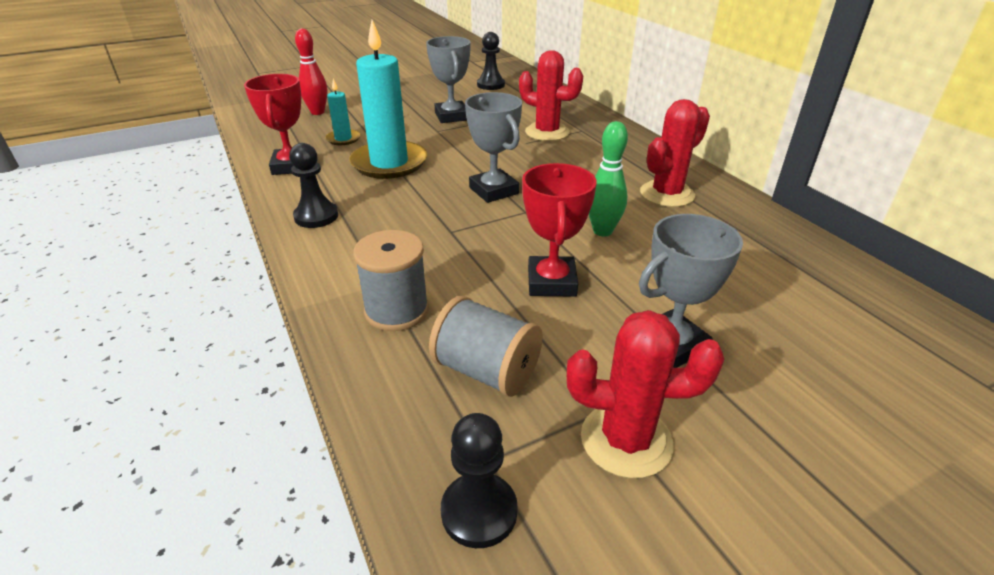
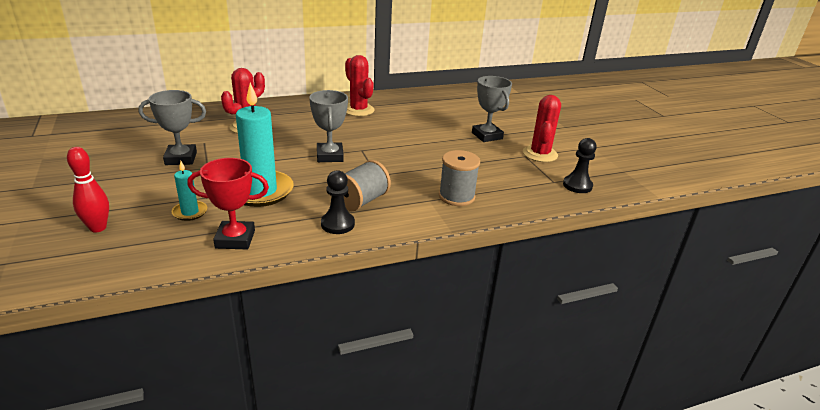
camera: 85 degrees left, 5 degrees down
grey spool [429,296,543,397] -> grey spool moved to [344,160,391,211]
grey trophy [465,92,522,203] -> grey trophy turned 75 degrees counterclockwise [309,90,348,162]
black pawn [477,32,505,90] -> none
red trophy [522,163,597,297] -> none
green bowling pin [589,121,628,237] -> none

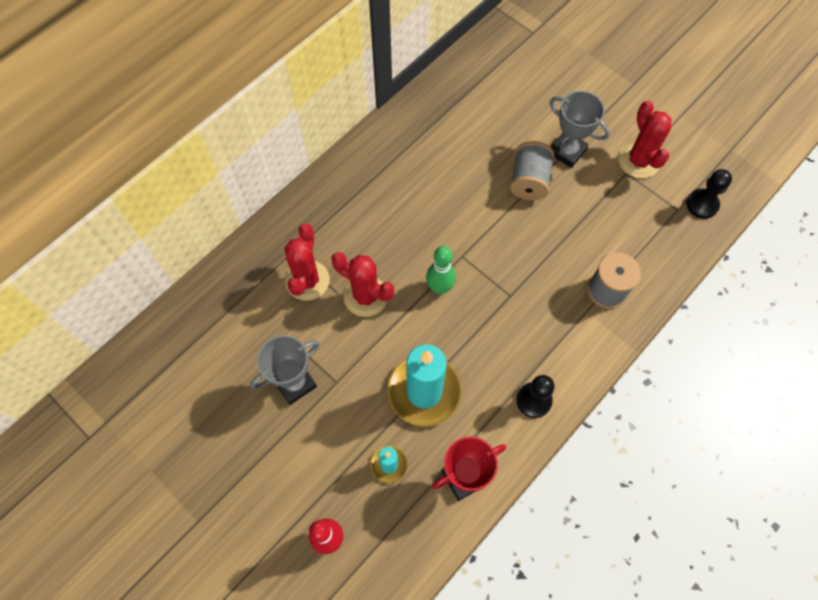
camera: 25 degrees left, 35 degrees up
grey trophy [309,90,348,162] -> green bowling pin [426,246,456,294]
grey spool [344,160,391,211] -> grey spool moved to [510,141,554,200]
red cactus [345,55,375,116] -> red cactus moved to [331,252,394,317]

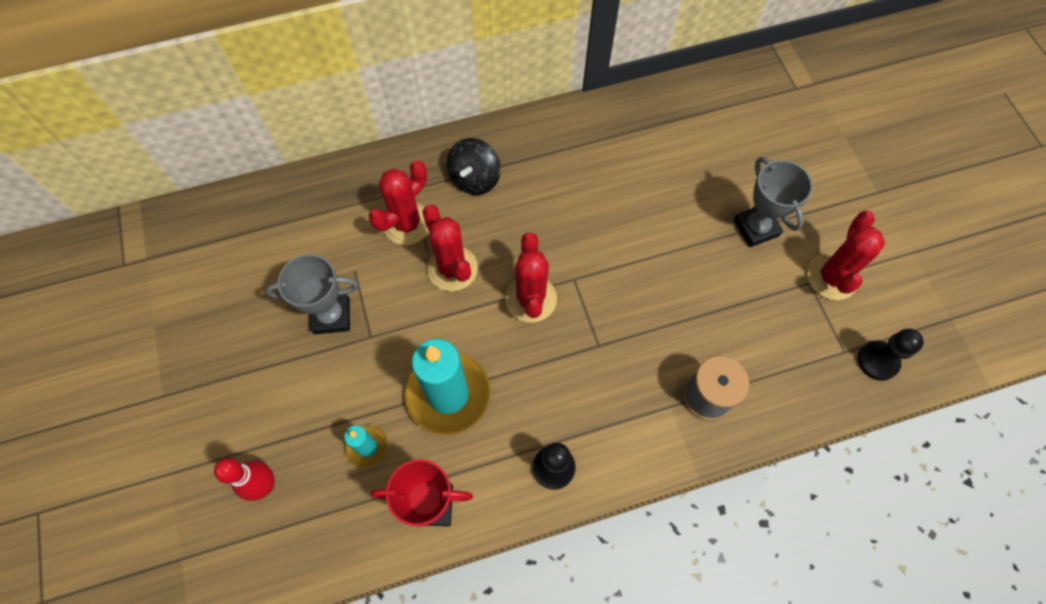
camera: 30 degrees right, 0 degrees up
green bowling pin [426,246,456,294] -> red cactus [505,232,557,323]
grey spool [510,141,554,200] -> none
none -> black spinning top [447,138,501,195]

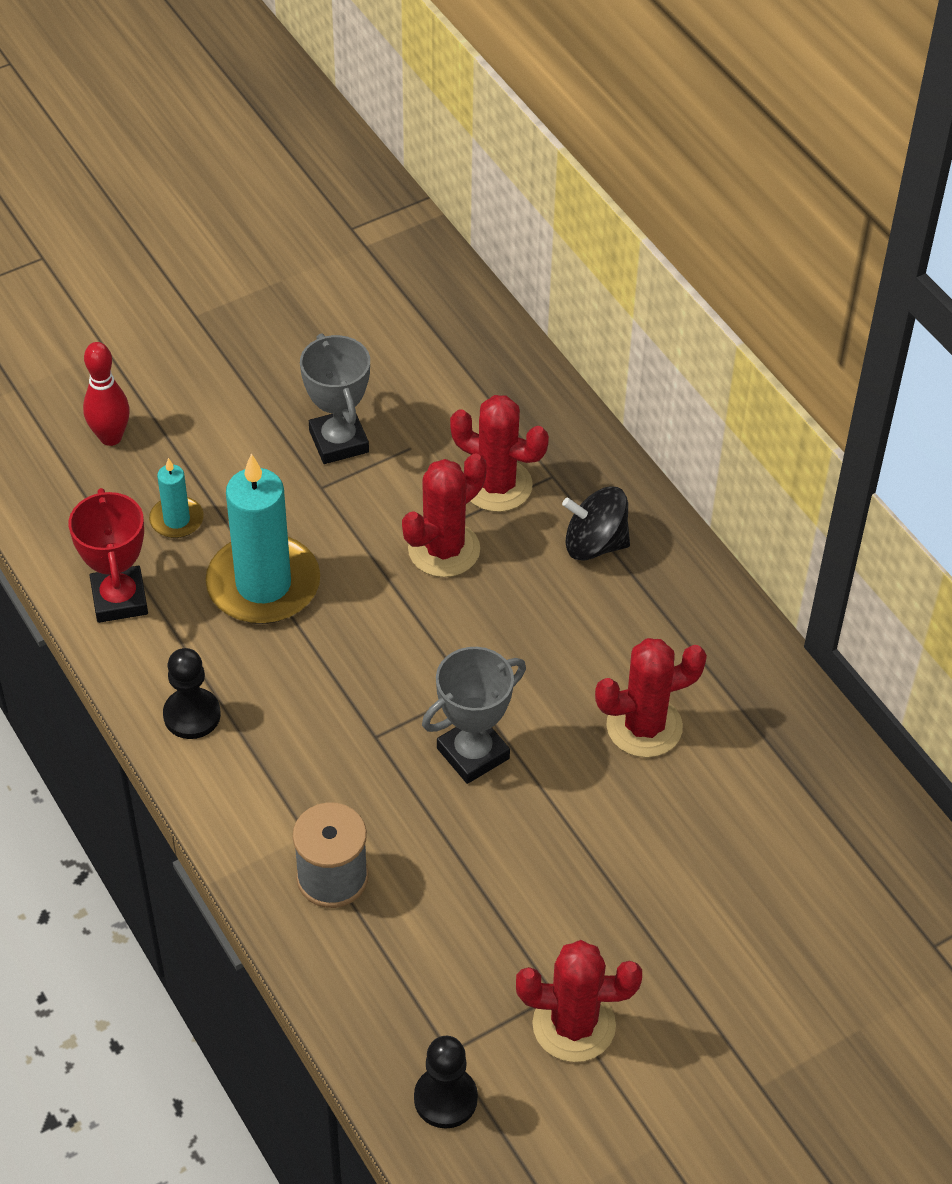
camera: 75 degrees right, 15 degrees down
red cactus [505,232,557,323] -> red cactus moved to [595,638,707,758]
grey trophy [734,157,813,247] -> grey trophy moved to [422,647,526,784]

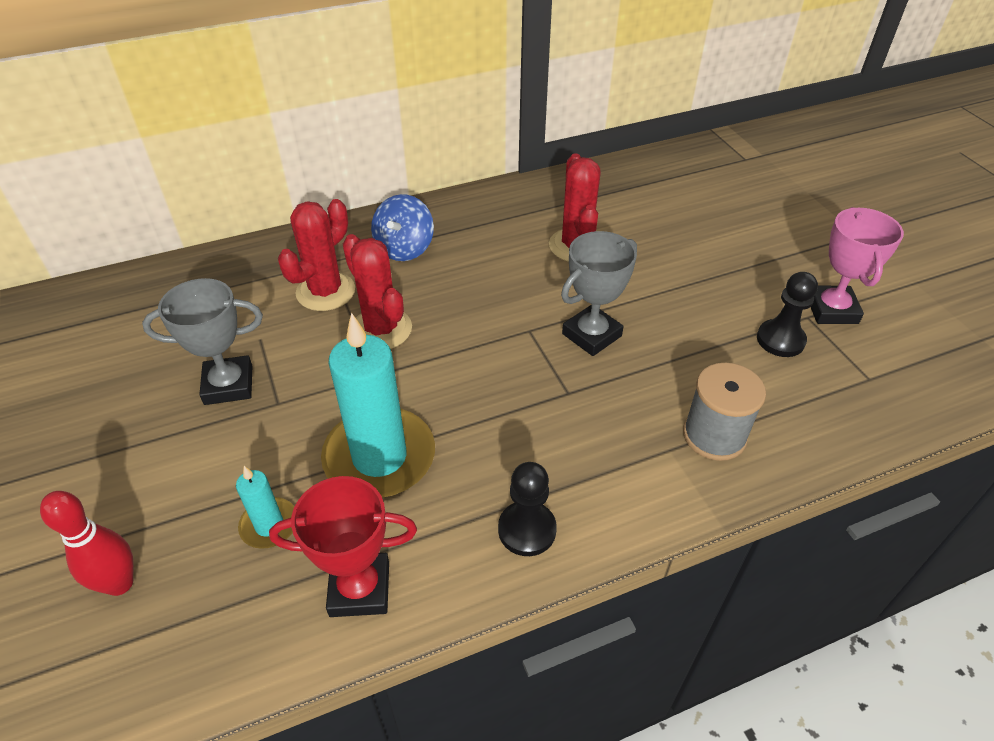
camera: 80 degrees left, 5 degrees down
black pawn [414,1036,478,1129] -> black pawn moved to [757,272,818,357]
grey trophy [422,647,526,784] -> grey trophy turned 75 degrees clockwise [561,231,637,356]
red cactus [516,940,642,1062] -> pink trophy [811,207,904,324]
black spinning top [562,487,630,561] -> blue spinning top [371,194,434,261]

